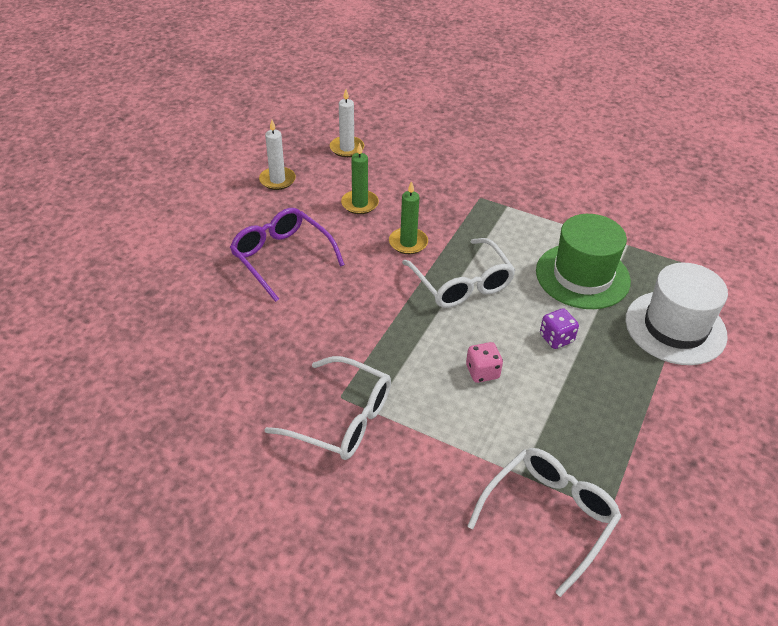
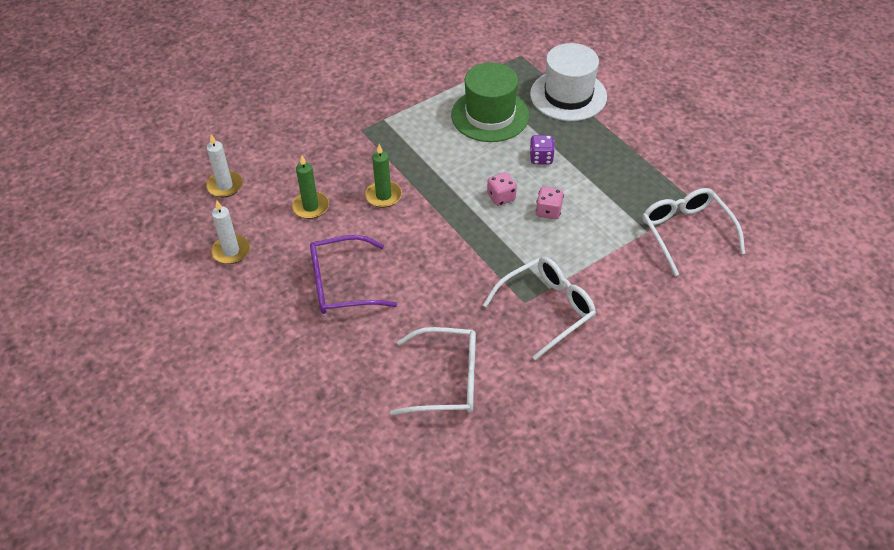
camera: 60 degrees left, 5 degrees up
white glasses [402,238,515,308] -> white glasses moved to [390,327,476,415]
none -> pink dice [487,172,517,206]

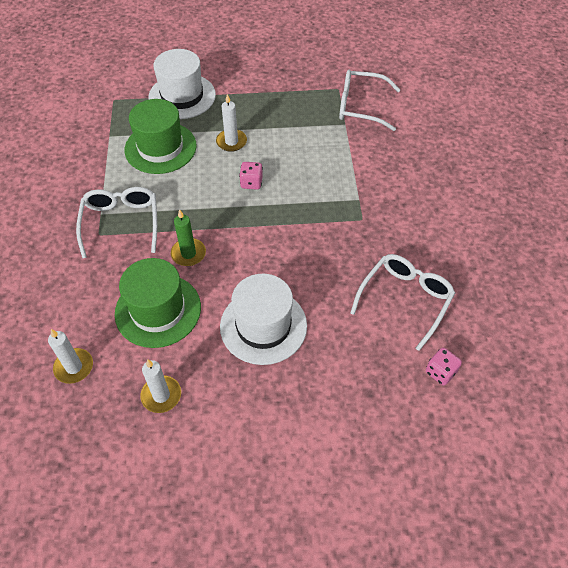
camera: 60 degrees left, 5 degrees up
green candle [292,155,329,219] -> green hat [115,258,201,348]
purple glasses [310,235,397,314] -> white hat [220,274,307,365]
white glasses [483,257,596,360] -> white glasses moved to [76,187,157,259]
purple dice [530,135,555,164] -> white candle [216,94,247,152]
pink dice [536,187,564,219] -> pink dice moved to [426,348,462,385]

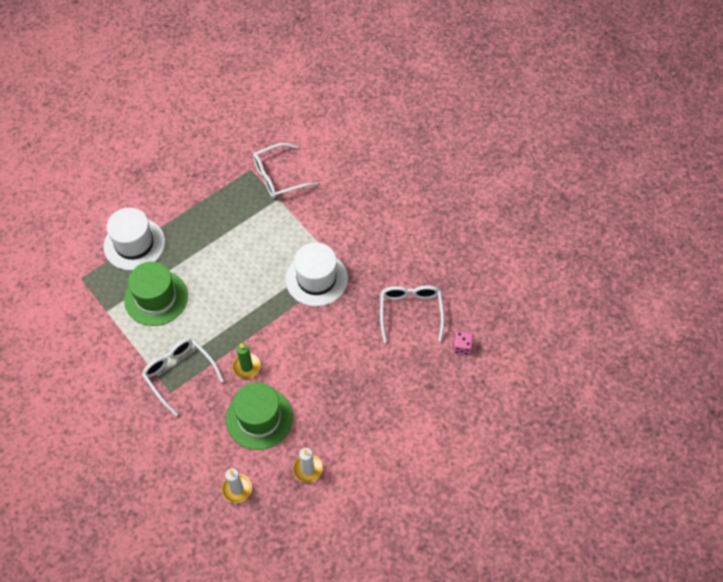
camera: 35 degrees left, 5 degrees up
white candle [216,94,247,152] -> none
white hat [220,274,307,365] -> white hat moved to [285,242,348,307]
pink dice [239,162,263,190] -> none

